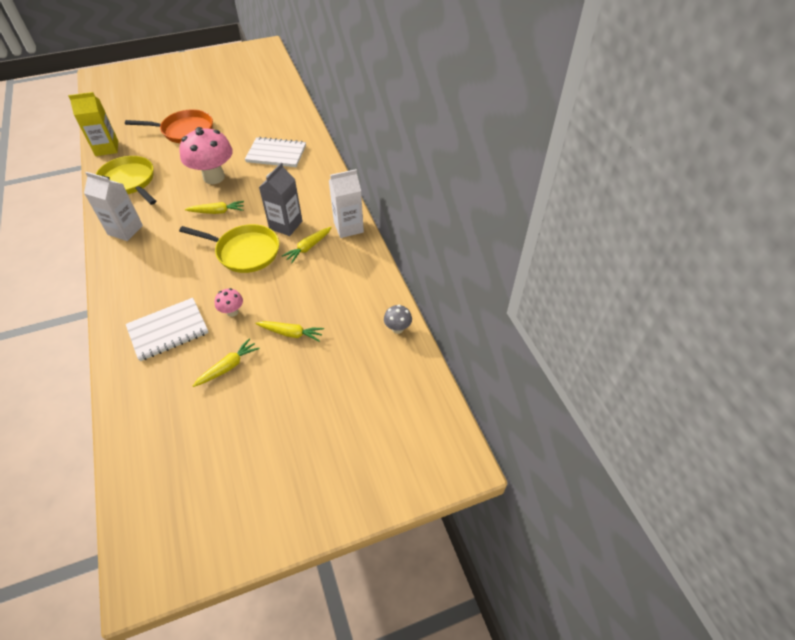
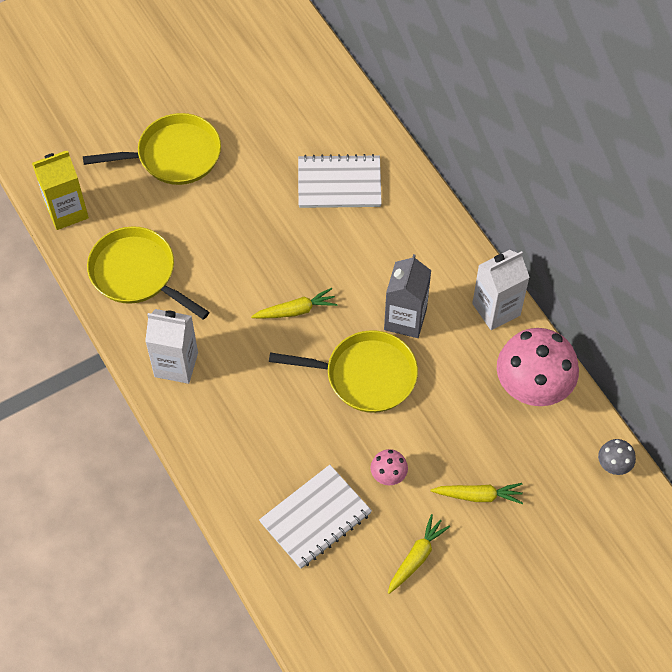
camera: 10 degrees left, 10 degrees up
orange pan [125,109,213,143] -> yellow pan [83,113,221,185]
pink mushroom [179,127,233,184] -> pink mushroom moved to [497,328,579,406]
yellow carrot [282,227,332,263] -> none

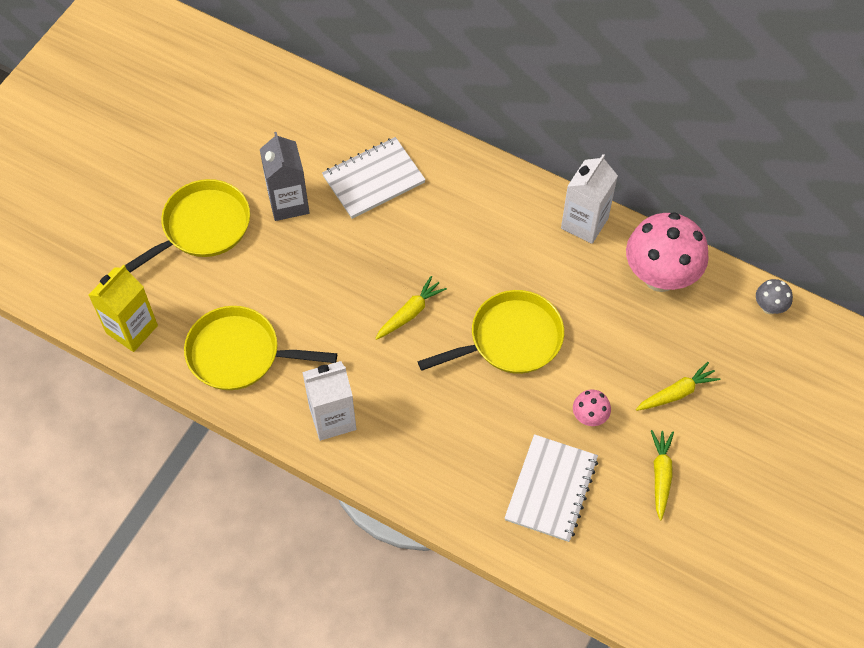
camera: 30 degrees left, 0 degrees up
grey carton [384,254,431,338] -> grey carton moved to [260,132,309,221]

